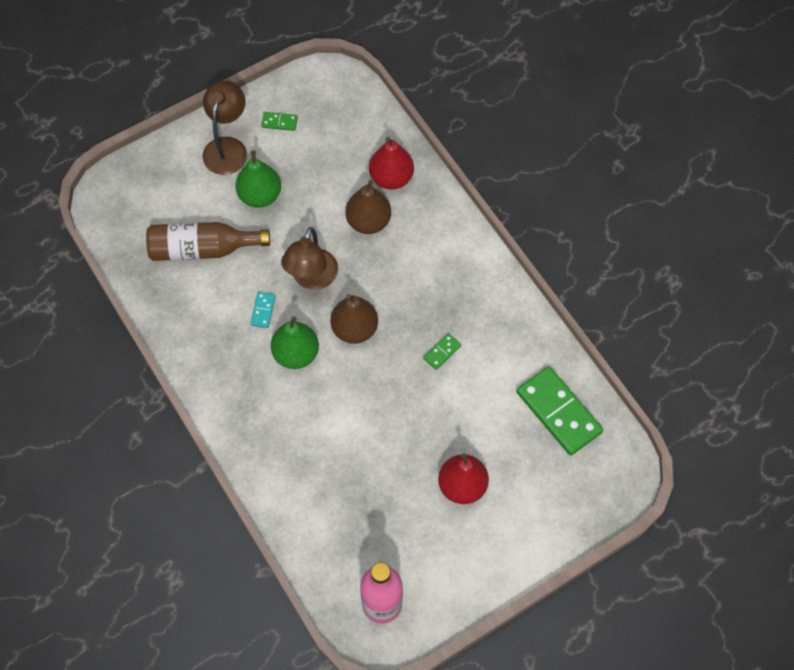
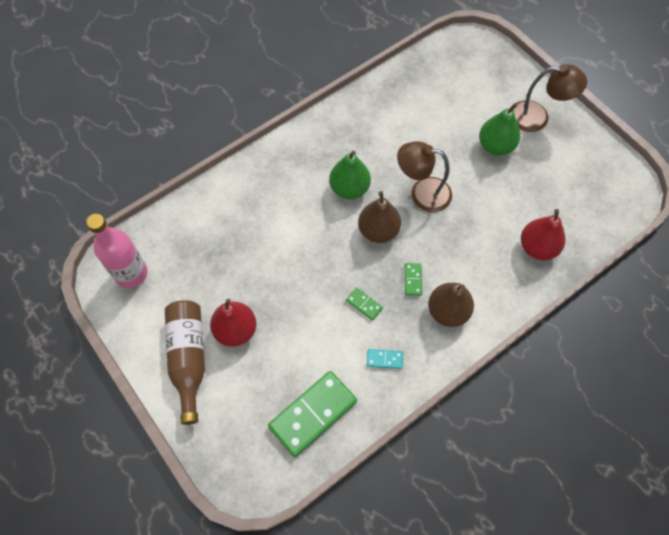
camera: 85 degrees right, 0 degrees up
brown bottle [146,222,270,261] -> brown bottle moved to [165,300,205,425]
turquoise domino [250,292,275,328] -> turquoise domino moved to [367,349,403,369]
green domino [261,112,298,131] -> green domino moved to [404,263,422,296]
brown pear [345,180,391,234] -> brown pear moved to [428,283,474,327]

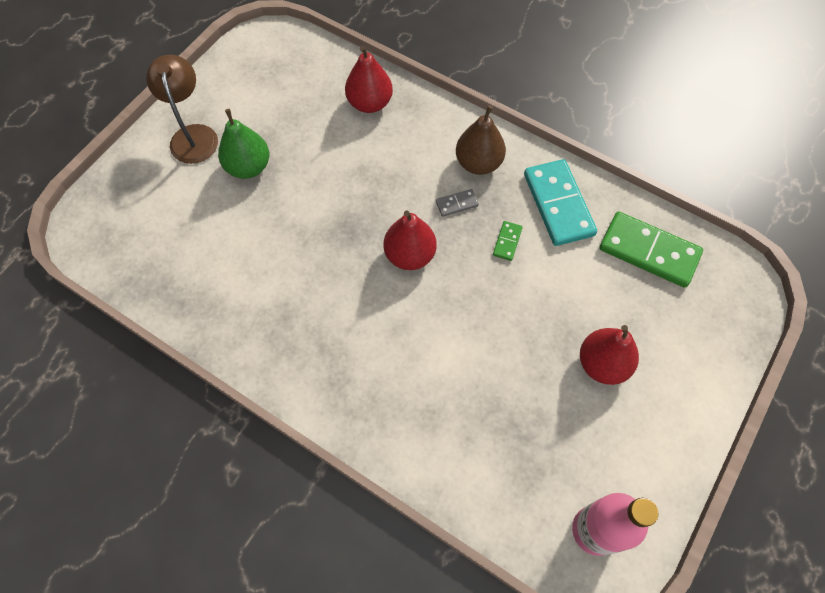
camera: 110 degrees left, 0 degrees up
brown bottle [165,300,205,425] -> none
green pear [329,151,371,199] -> none
brown pear [358,191,401,243] -> red pear [384,210,437,270]
turquoise domino [367,349,403,369] -> turquoise domino [524,159,597,246], size x2.27
brown lamp [397,141,452,212] -> none
green domino [404,263,422,296] -> grey domino [436,189,479,217]

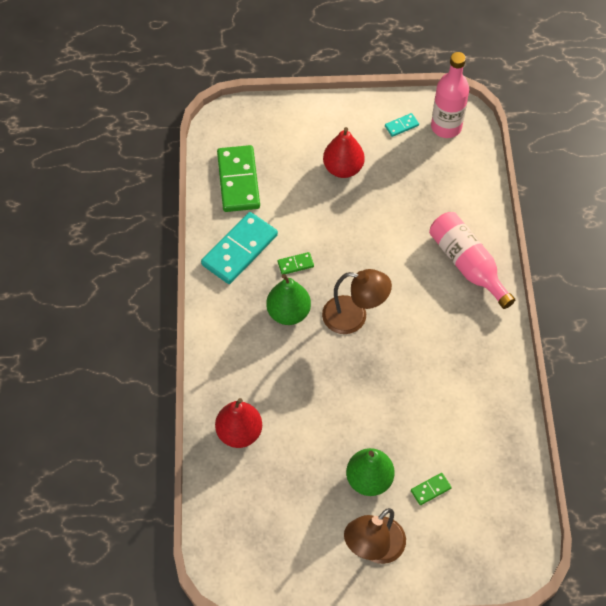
camera: 125 degrees left, 5 degrees down
red pear [384,210,437,270] -> brown lamp [322,269,392,334]
grey domino [436,189,479,217] -> green pear [266,274,311,325]
brown pear [456,105,506,175] -> none
none -> turquoise domino [385,113,419,137]
none -> green domino [411,473,452,505]
none -> pink bottle [429,212,515,309]

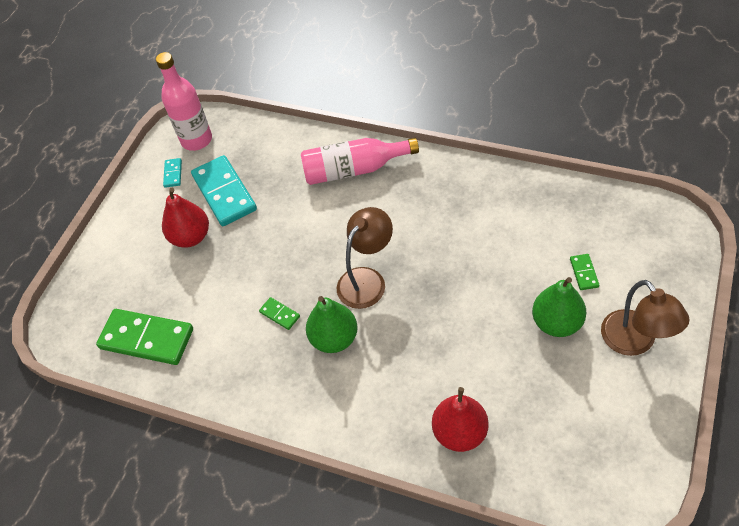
camera: 60 degrees left, 5 degrees down
turquoise domino [201,212,278,284] -> turquoise domino moved to [191,155,257,226]
green domino [278,252,314,275] -> green domino turned 60 degrees counterclockwise [259,297,300,330]

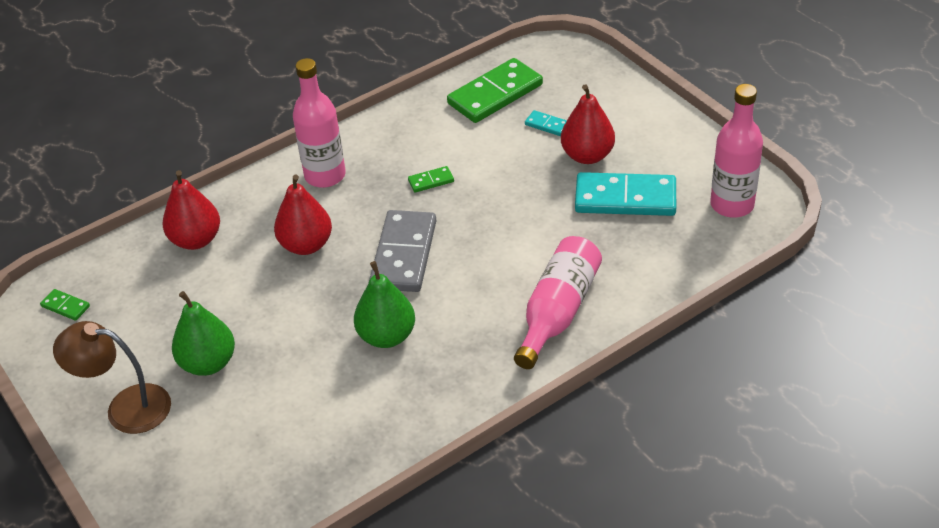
camera: 120 degrees right, 10 degrees down
turquoise domino [163,158,182,188] -> turquoise domino moved to [525,110,567,136]
green pear [306,296,358,353] -> green pear moved to [354,261,415,348]
brown lamp [337,207,393,309] -> grey domino [369,210,436,292]
green domino [570,254,600,290] -> green domino moved to [40,289,90,321]
none -> red pear [274,174,332,255]
none -> pink bottle [293,58,346,188]

